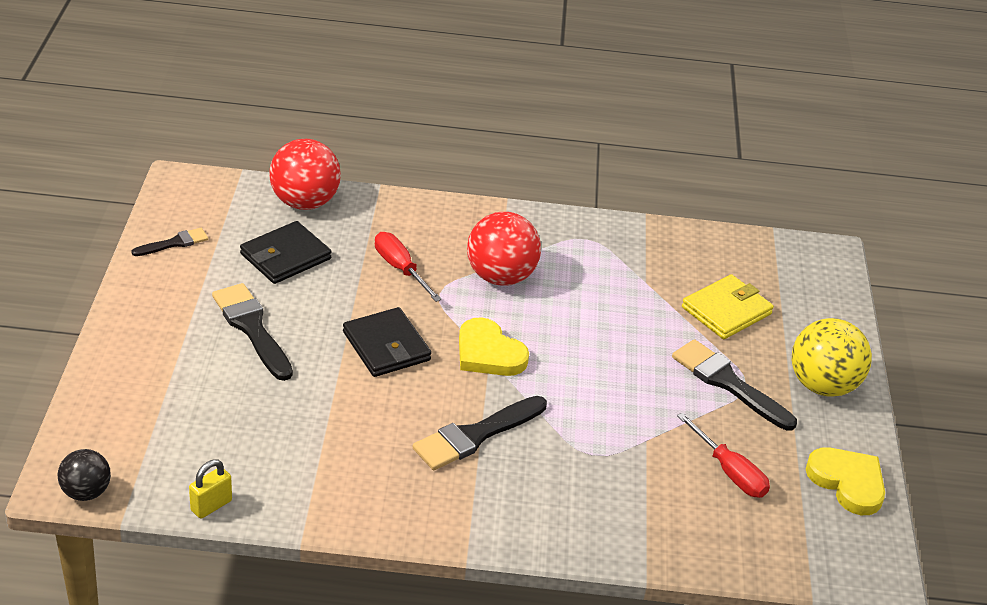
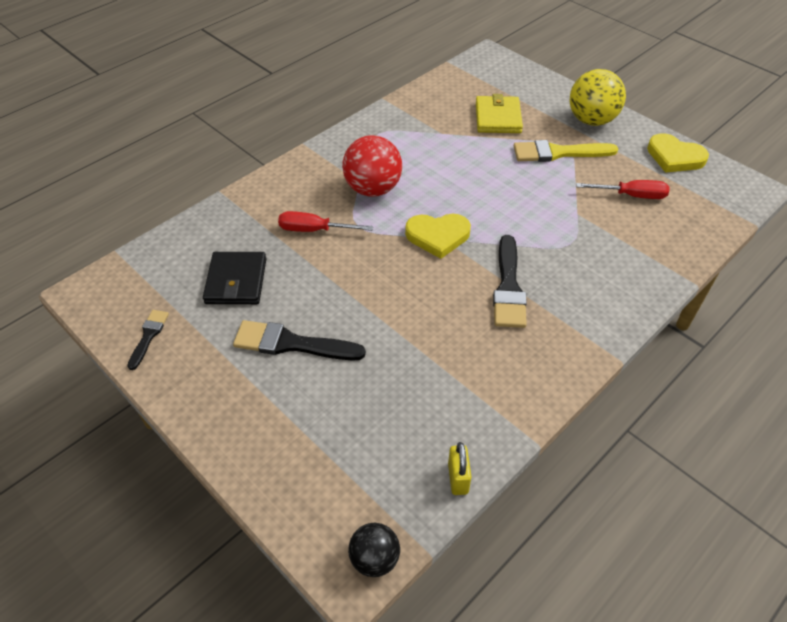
camera: 45 degrees left, 10 degrees up
red ball [269,139,341,210] -> none
black wallet [343,307,432,377] -> none
black brush [672,339,797,430] -> yellow brush [514,140,618,162]
yellow heart [806,448,885,515] -> yellow heart turned 150 degrees counterclockwise [647,133,709,173]

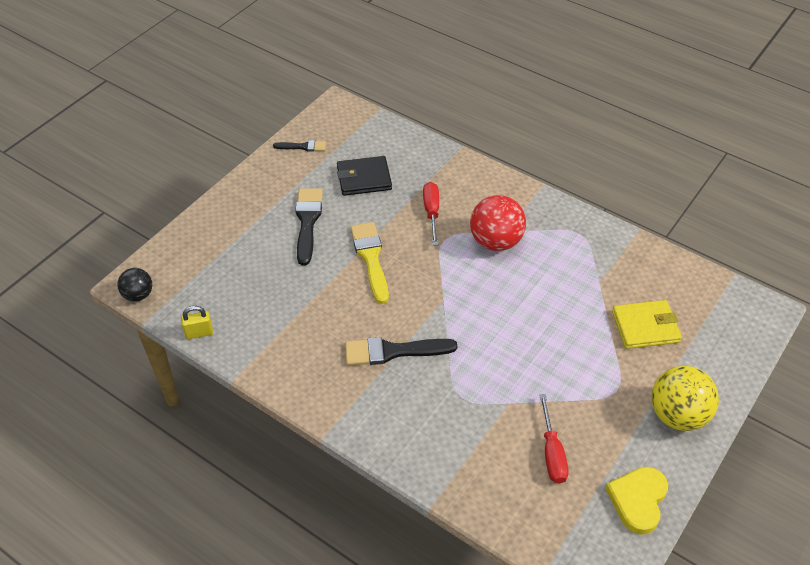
camera: 80 degrees right, 0 degrees up
yellow heart [405,214,471,259] -> none
yellow brush [514,140,618,162] -> yellow brush moved to [350,222,389,304]

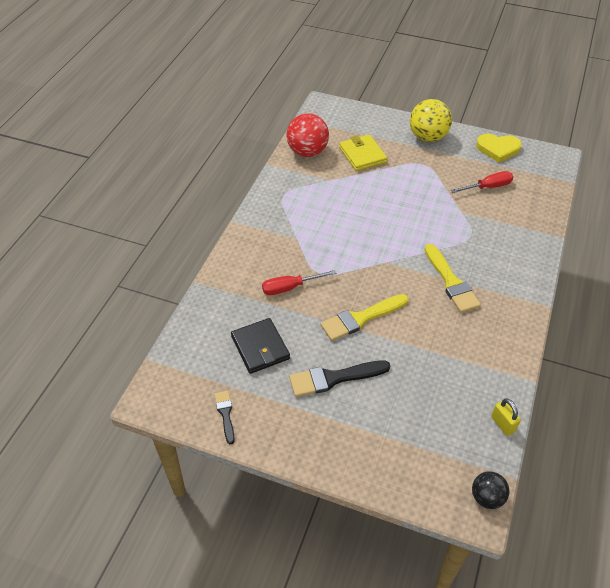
camera: 105 degrees left, 0 degrees up
black brush [345,337,457,366] -> yellow brush [425,244,481,313]
red ball [470,195,526,251] -> red ball moved to [287,113,329,157]

